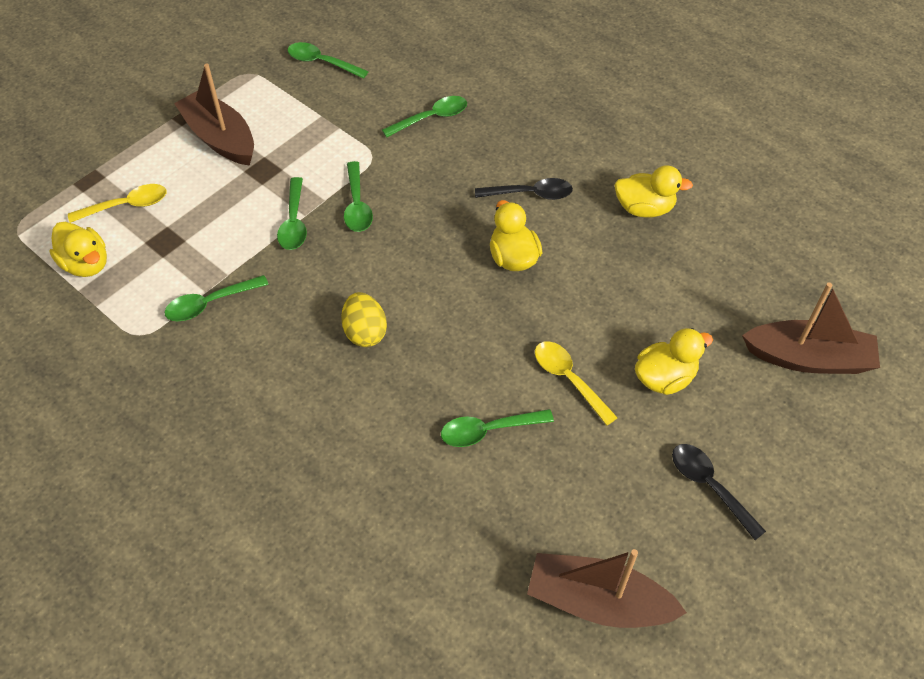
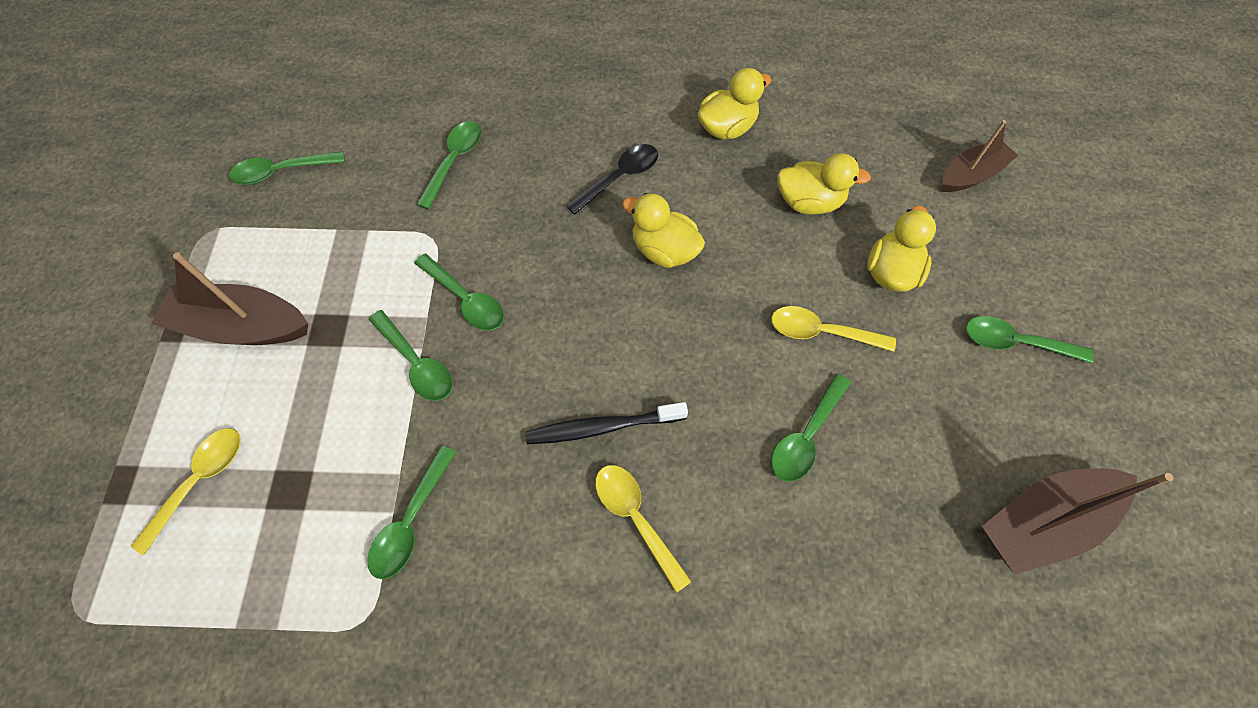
camera: 40 degrees left, 10 degrees up
yellow duck [50,222,107,277] -> yellow duck moved to [777,153,871,215]
yellow egg [341,292,387,347] -> black toothbrush [525,402,688,444]
black spoon [672,444,766,540] -> green spoon [966,316,1094,363]
brown boat [742,283,880,374] -> brown boat [942,120,1018,192], size x0.66
none -> yellow spoon [595,465,692,593]

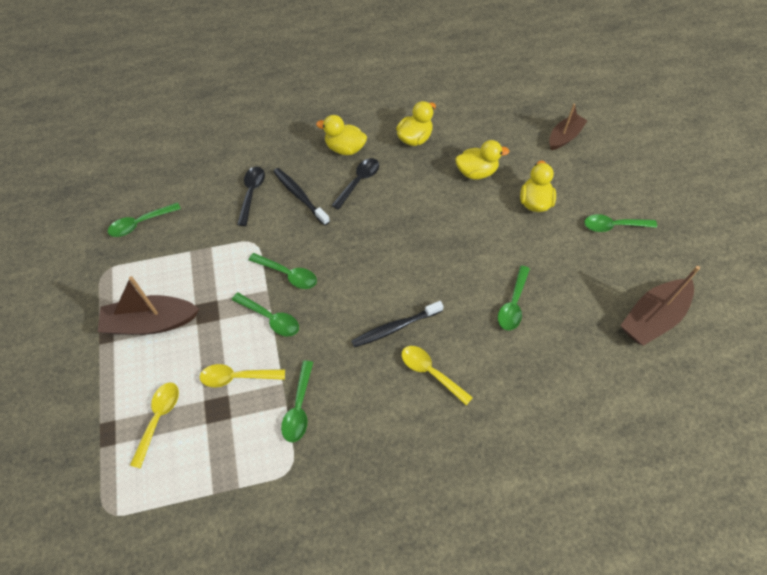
camera: 15 degrees left, 5 degrees down
green spoon [416,121,482,209] -> black spoon [237,167,265,226]
yellow duck [622,193,705,268] -> yellow duck moved to [316,115,367,155]
yellow spoon [771,306,896,352] -> yellow spoon moved to [200,364,285,387]
none -> black toothbrush [273,168,330,226]

